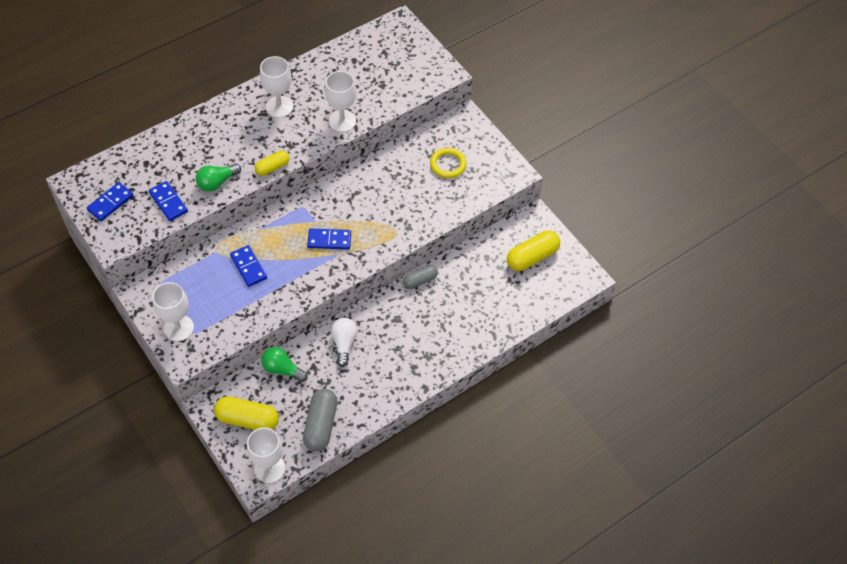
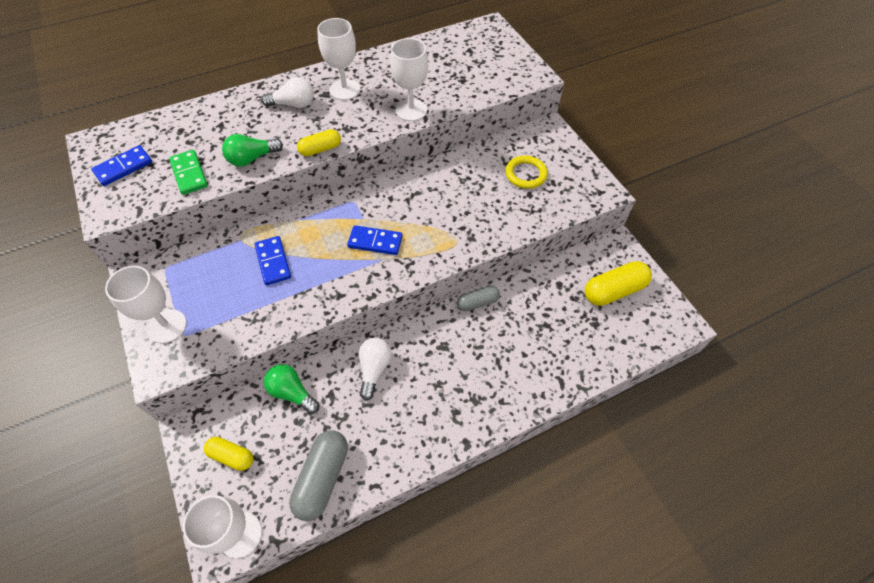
camera: 10 degrees right, 0 degrees up
blue domino [149,181,188,221] -> green domino [169,150,208,195]
yellow capsule [214,397,279,430] -> yellow capsule [204,437,253,471], size x0.61
none -> white light bulb [261,77,314,108]

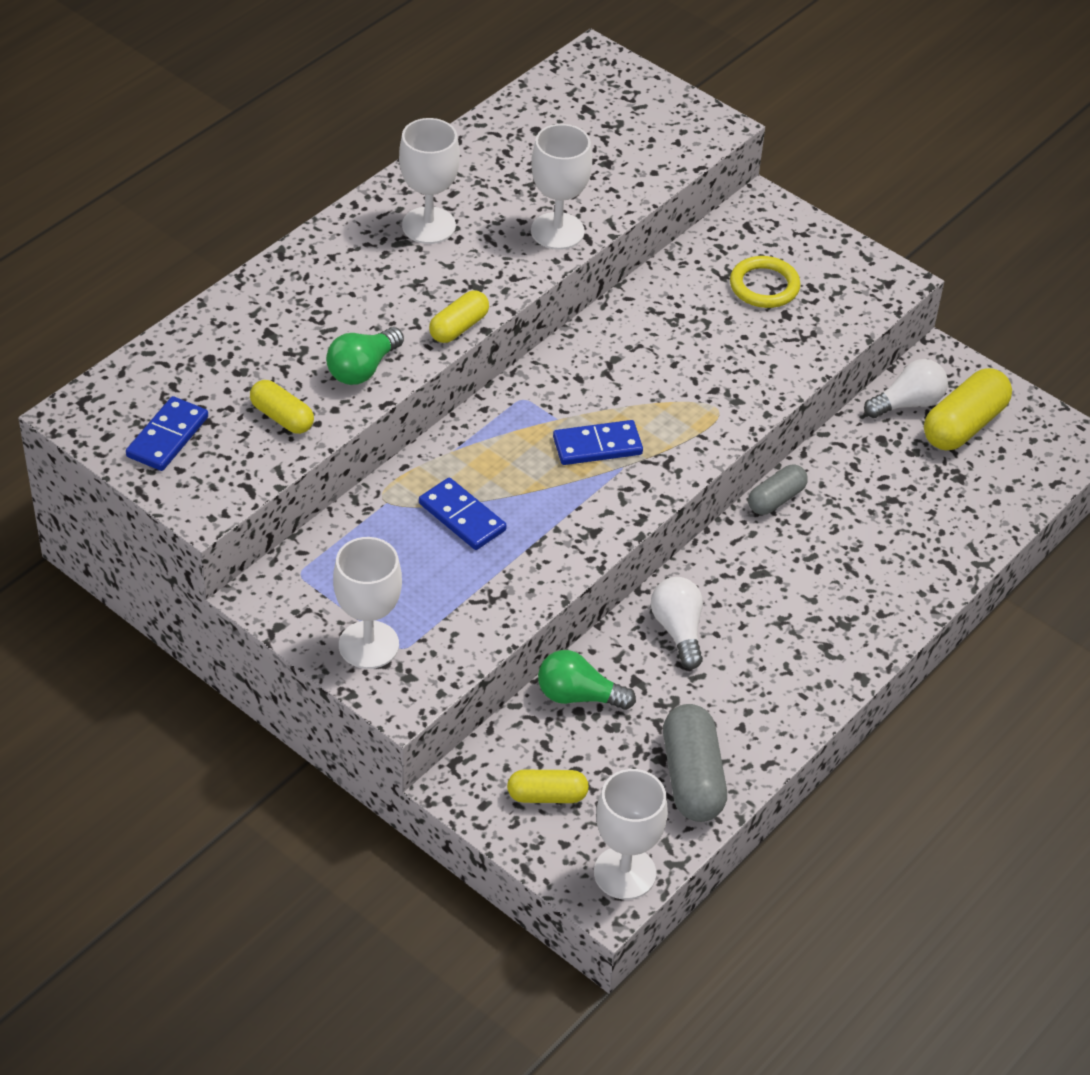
camera: 25 degrees left, 10 degrees down
green domino [169,150,208,195] -> yellow capsule [250,380,314,434]
white light bulb [261,77,314,108] -> white light bulb moved to [864,359,948,418]

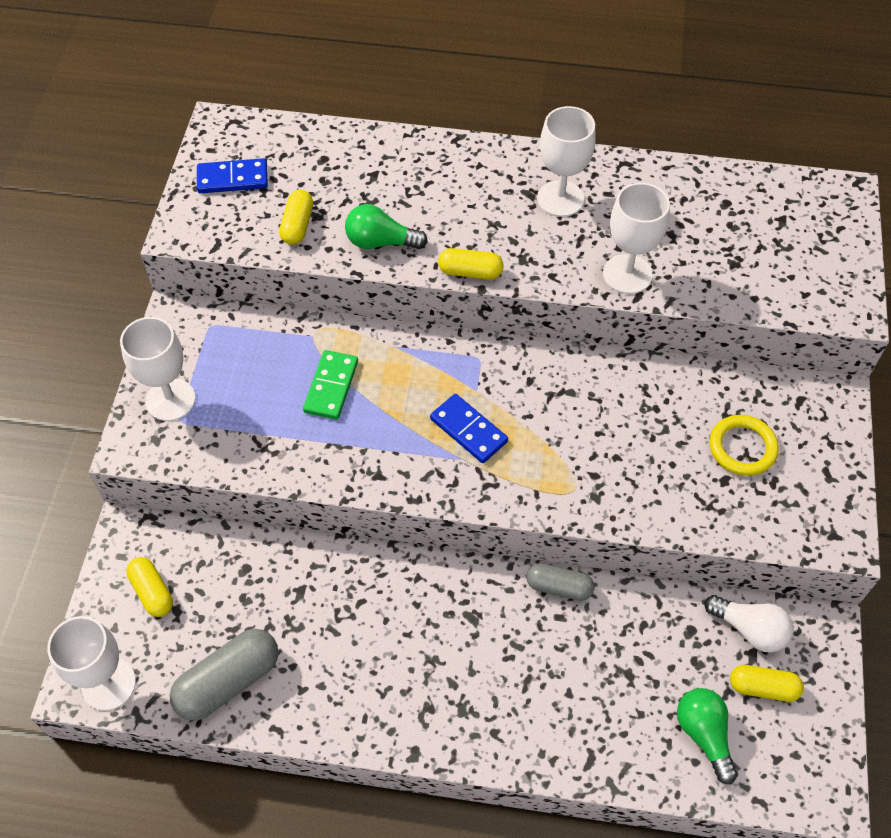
camera: 60 degrees right, 10 degrees up
blue domino [419,478,507,550] -> green domino [303,350,358,420]
green light bulb [538,650,636,710] -> green light bulb moved to [677,688,738,784]
white light bulb [651,577,703,669] -> none
yellow capsule [924,368,1012,451] -> yellow capsule [730,665,804,702], size x0.61

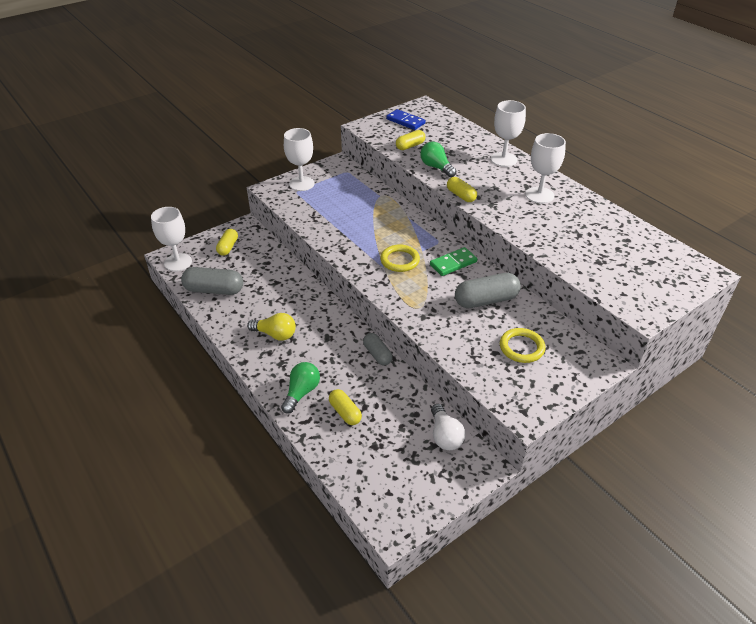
camera: 45 degrees right, 15 degrees down
green domino [303,350,358,420] -> green domino moved to [430,247,477,276]
blue domino [430,394,508,463] -> yellow ring [380,244,420,272]
white goblet [603,183,670,294] -> white goblet moved to [491,100,526,167]
green light bulb [677,688,738,784] -> green light bulb moved to [281,362,320,414]
yellow capsule [730,665,804,702] -> yellow capsule moved to [329,389,362,425]
none -> yellow light bulb [247,313,296,341]
none -> grey capsule [455,273,521,308]

